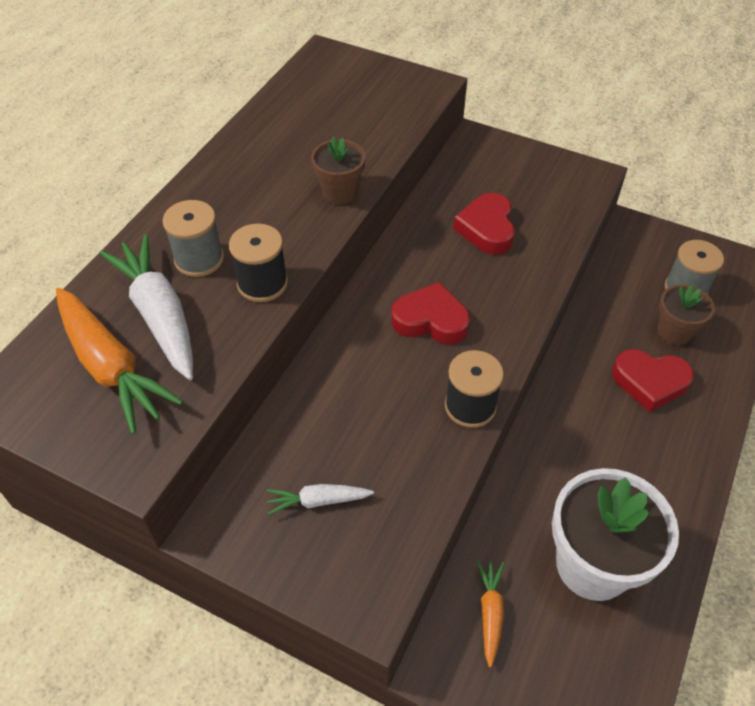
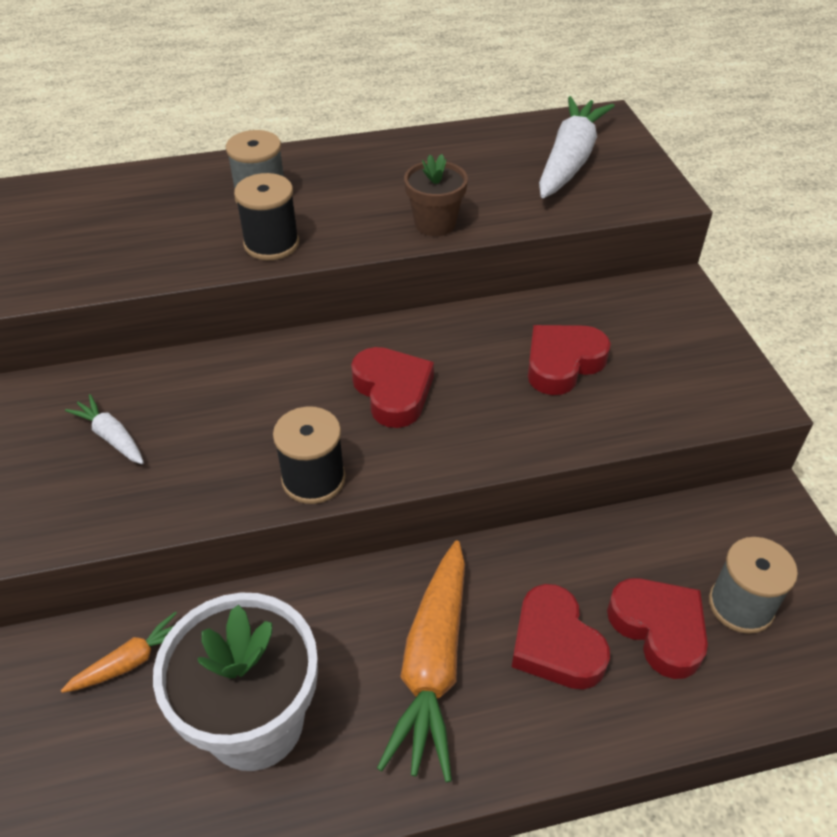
camera: 50 degrees right, 5 degrees down
orange carrot [56,288,183,434] -> orange carrot moved to [377,540,465,782]
white carrot [99,234,193,380] -> white carrot moved to [539,96,615,198]
brown flower pot [657,284,715,345] -> red heart [607,578,708,679]

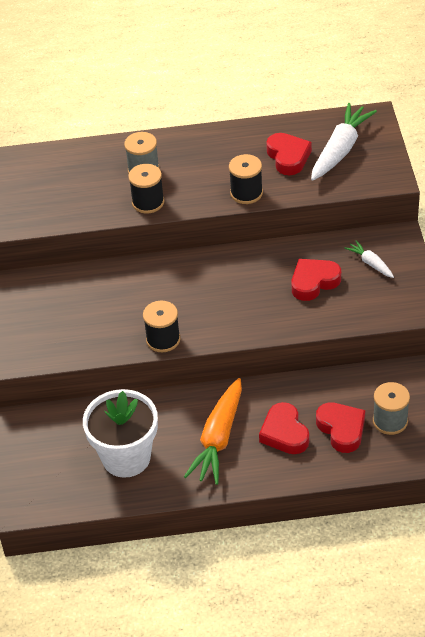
camera: 10 degrees right, 0 degrees up
orange carrot [61,611,177,693] -> none
white carrot [65,394,144,464] -> white carrot moved to [345,240,394,278]
red heart [351,347,434,428] -> red heart moved to [266,133,312,175]
brown flower pot [404,154,468,236] -> black spool [229,154,263,204]

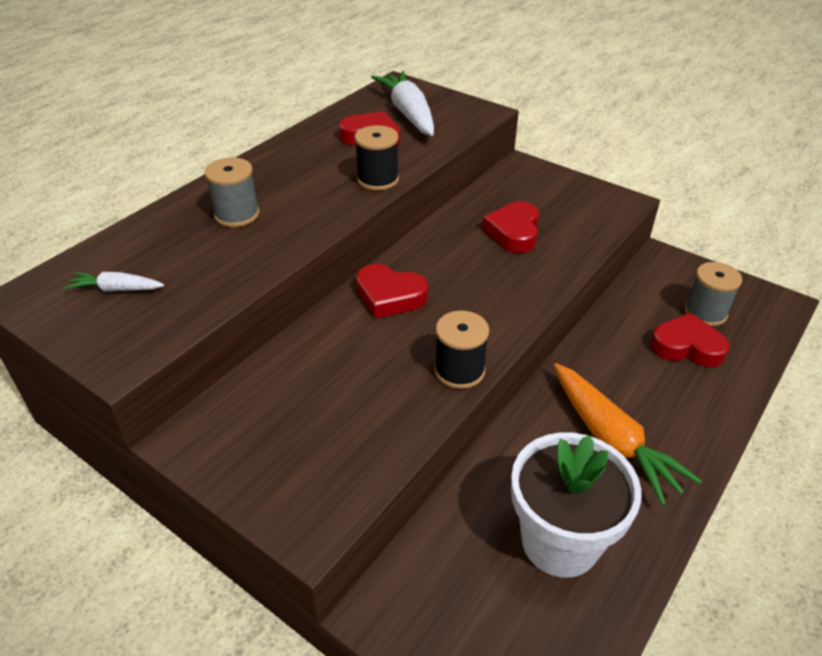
camera: 50 degrees left, 5 degrees down
black spool [128,164,164,213] -> none
red heart [259,402,309,454] -> red heart moved to [356,264,428,319]
white carrot [345,240,394,278] -> white carrot moved to [64,272,164,292]

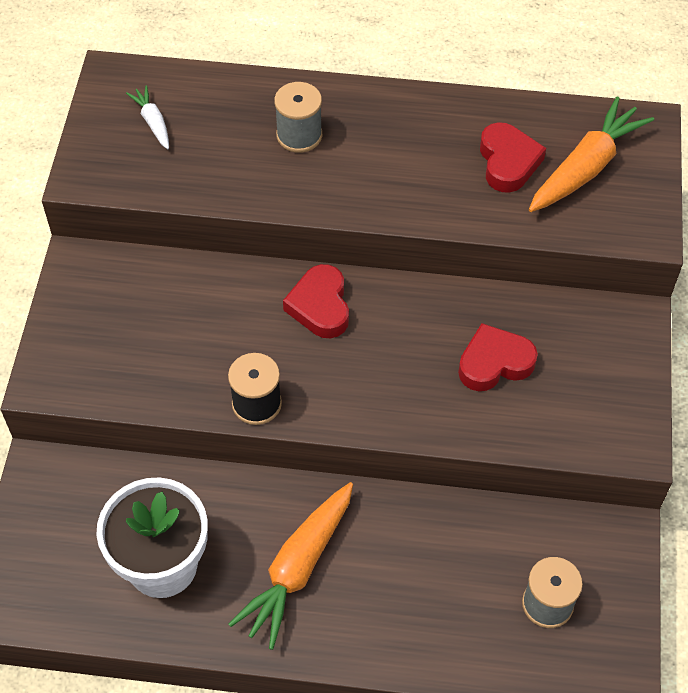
camera: 60 degrees right, 15 degrees up
black spool [354,125,399,191] -> none
white carrot [371,71,434,136] -> orange carrot [529,97,654,212]
red heart [650,313,730,367] -> none

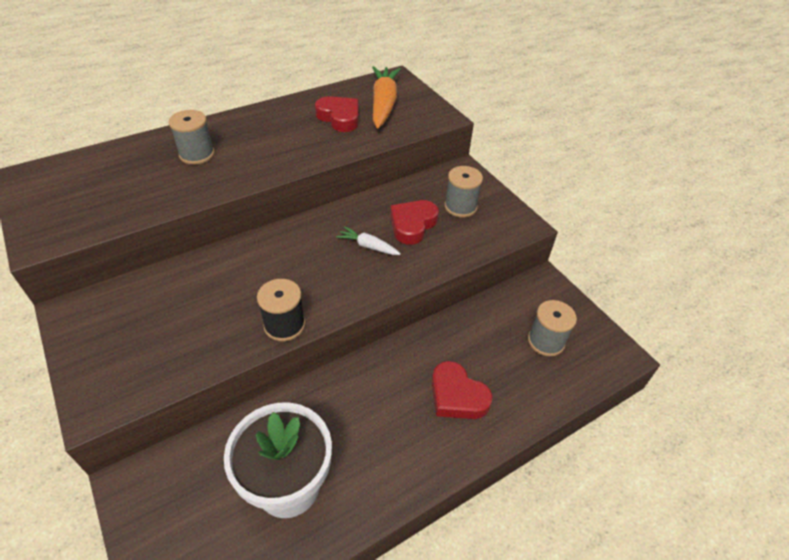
camera: 40 degrees left, 10 degrees down
white carrot [126,85,169,149] -> white carrot moved to [336,226,401,255]
orange carrot [229,482,353,650] -> none
red heart [283,264,349,338] -> red heart moved to [432,361,492,419]
none -> grey spool [444,166,483,217]

